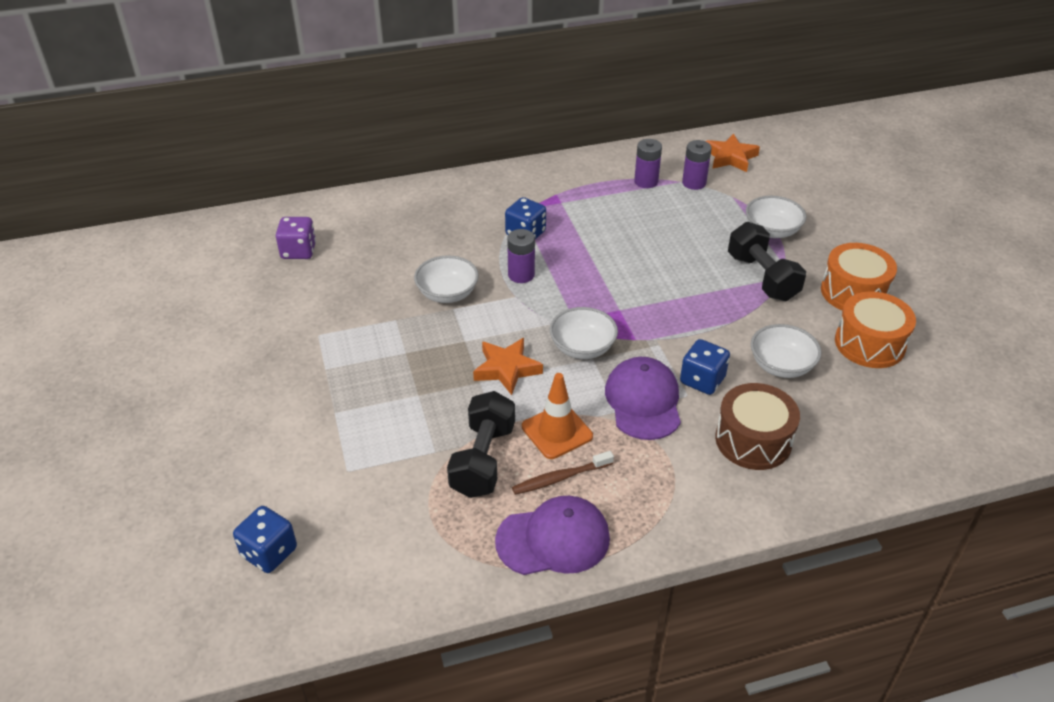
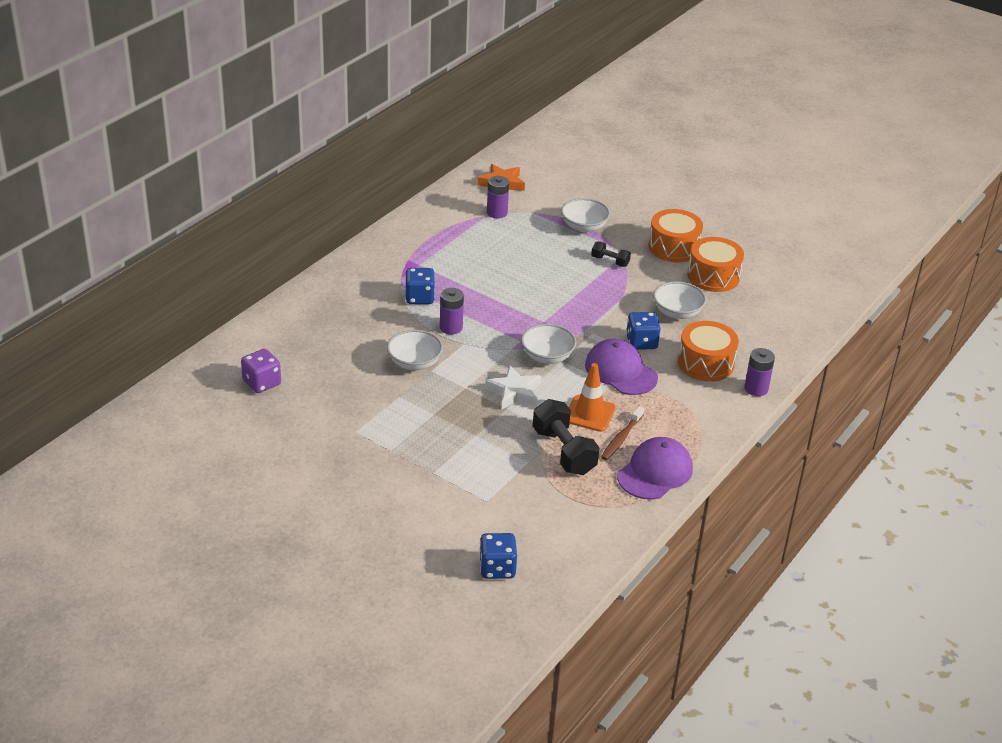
camera: 40 degrees left, 5 degrees down
orange star [473,338,543,395] -> white star [485,366,541,409]
purple battery [634,139,662,188] -> purple battery moved to [745,348,775,396]
brown drum [715,383,800,470] -> orange drum [678,321,739,382]
black dumbbell [728,222,806,301] -> black dumbbell [591,241,631,267], size x0.53

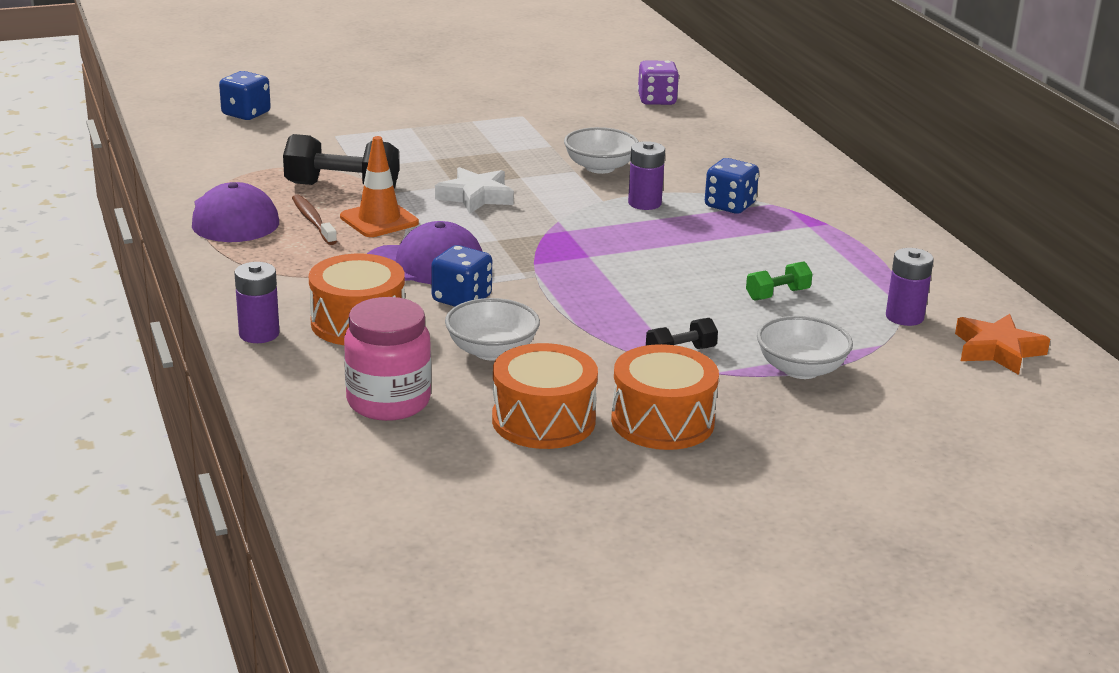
camera: 125 degrees right, 10 degrees down
white bowl [521,324,576,364] -> none
none -> pink jar [344,297,431,421]
none -> green dumbbell [746,261,813,301]

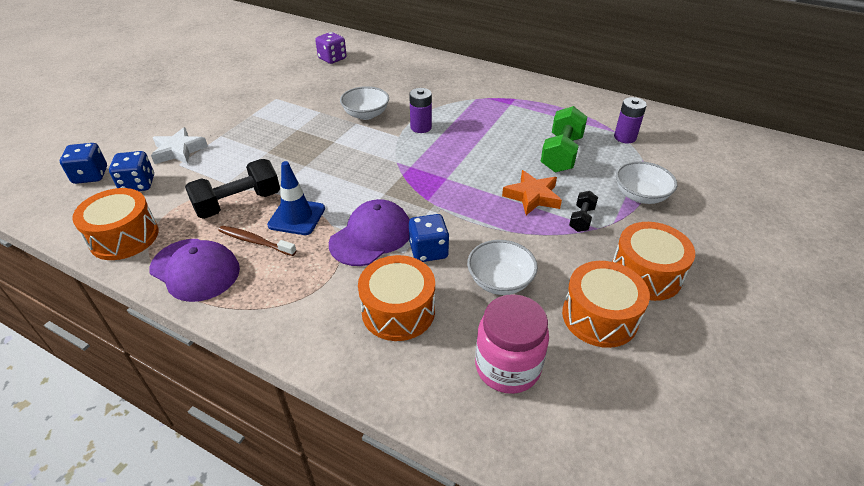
camera: 40 degrees left, 15 degrees up
purple battery [234,262,279,343] -> none
orange traffic cone [340,136,419,237] -> blue traffic cone [267,161,325,235]
white star [435,167,514,214] -> white star moved to [151,127,208,164]
blue dice [705,158,759,214] -> blue dice moved to [109,151,154,191]
green dumbbell [746,261,813,301] -> green dumbbell [540,106,587,173], size x1.90
orange star [955,314,1050,375] -> orange star moved to [502,170,562,215]
none -> orange drum [72,188,159,260]

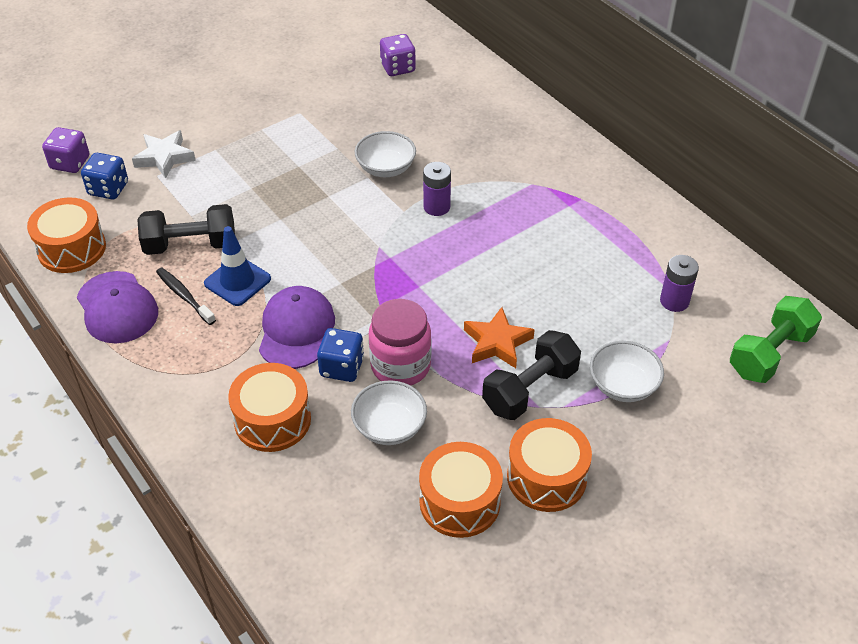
camera: 25 degrees right, 5 degrees up
blue dice [60,143,107,184] -> purple dice [42,127,89,173]
brown toothbrush [218,226,297,256] -> black toothbrush [156,268,216,325]
purple cap [329,199,410,266] -> purple cap turned 60 degrees counterclockwise [259,286,335,369]
pink jar [475,294,549,394] -> pink jar moved to [369,299,431,385]
green dumbbell [540,106,587,173] -> green dumbbell moved to [730,296,822,383]
black dumbbell [569,191,598,232] -> black dumbbell [482,330,581,420], size x1.90

